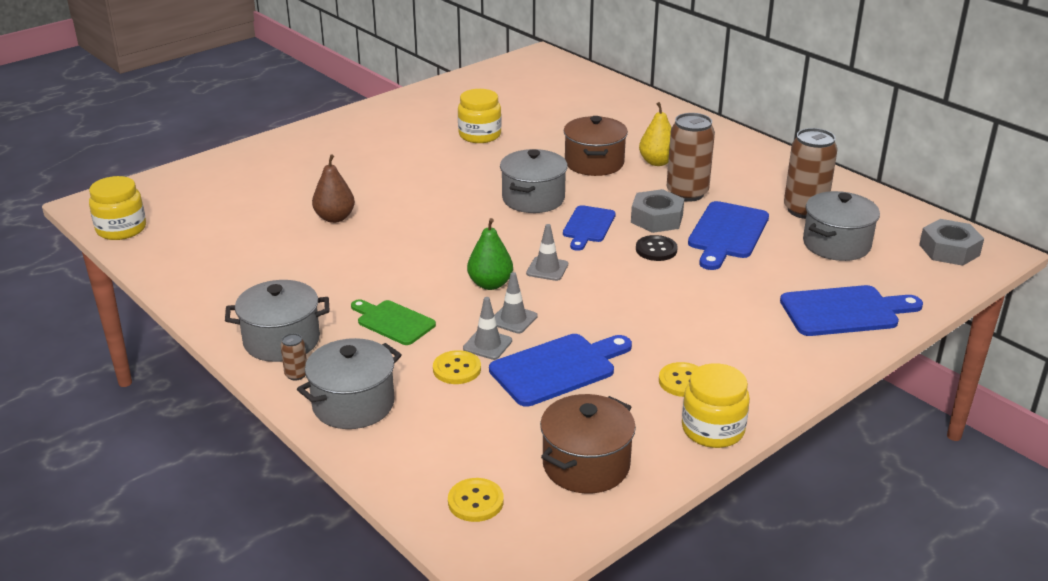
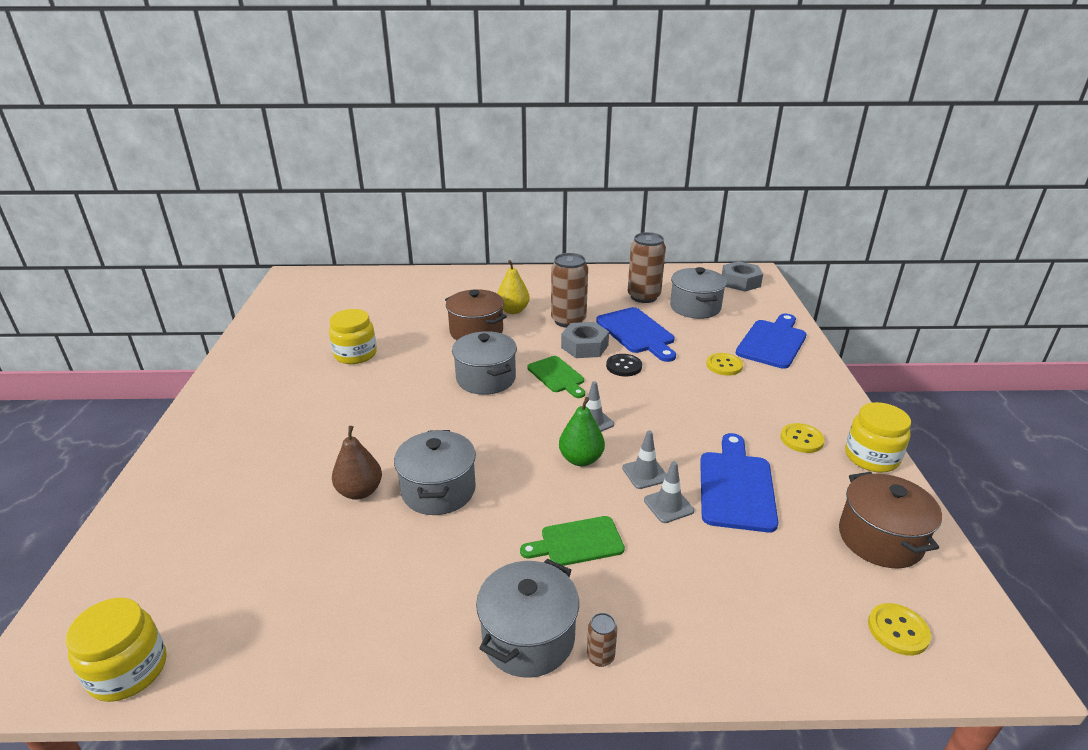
camera: 50 degrees left, 0 degrees up
grey pot [297,338,402,429] -> grey pot moved to [394,430,476,515]
yellow button [433,350,481,384] -> yellow button moved to [706,353,743,376]
blue cutting board [563,205,616,251] -> green cutting board [527,356,585,398]

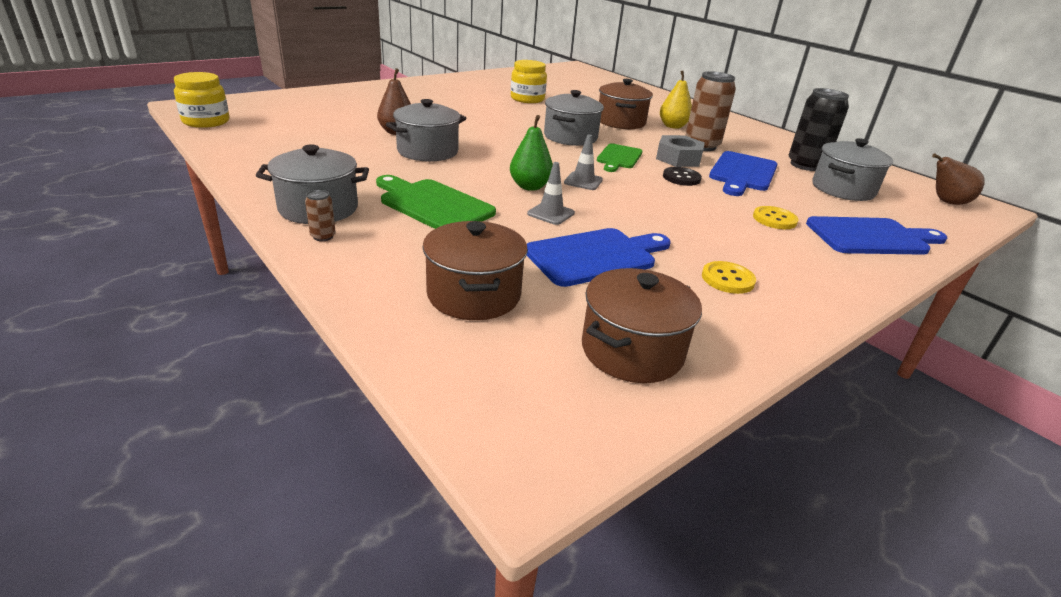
camera: 50 degrees right, 0 degrees up
green cutting board [520,516,625,566] -> green cutting board [376,175,496,229], size x1.51
brown can [628,232,666,303] -> black can [789,88,849,171]
grey traffic cone [644,461,694,523] -> none
grey nut [722,261,763,291] -> brown pear [932,153,985,205]
yellow jar [845,402,911,473] -> none
yellow button [868,603,931,655] -> none
none -> brown pot [422,221,528,320]

